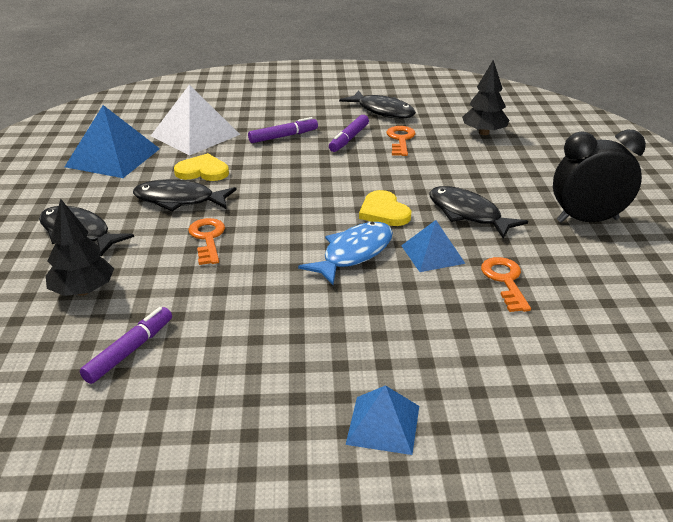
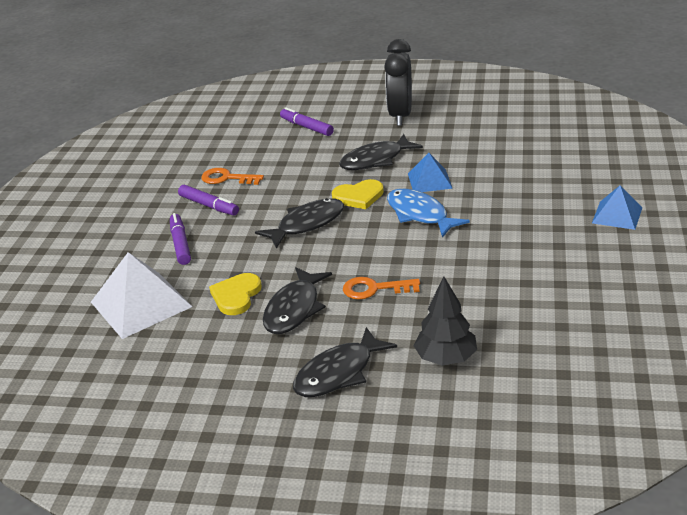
camera: 75 degrees left, 0 degrees up
blue pyramid [65,105,160,178] -> none
purple marker [80,307,172,384] -> purple marker moved to [280,107,334,136]
black fish [339,90,416,119] -> black fish moved to [255,198,344,249]
black tree [462,60,509,135] -> none
orange key [481,257,531,312] -> none

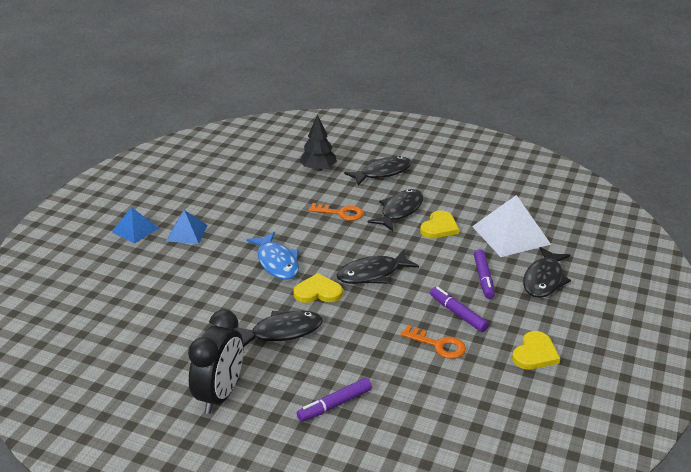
camera: 170 degrees left, 0 degrees up
purple marker [280,107,334,136] -> purple marker turned 90 degrees clockwise [297,378,372,422]
blue pyramid [408,153,453,192] -> blue pyramid moved to [166,210,208,244]
none -> yellow heart [512,331,560,369]
none -> black fish [523,247,571,298]

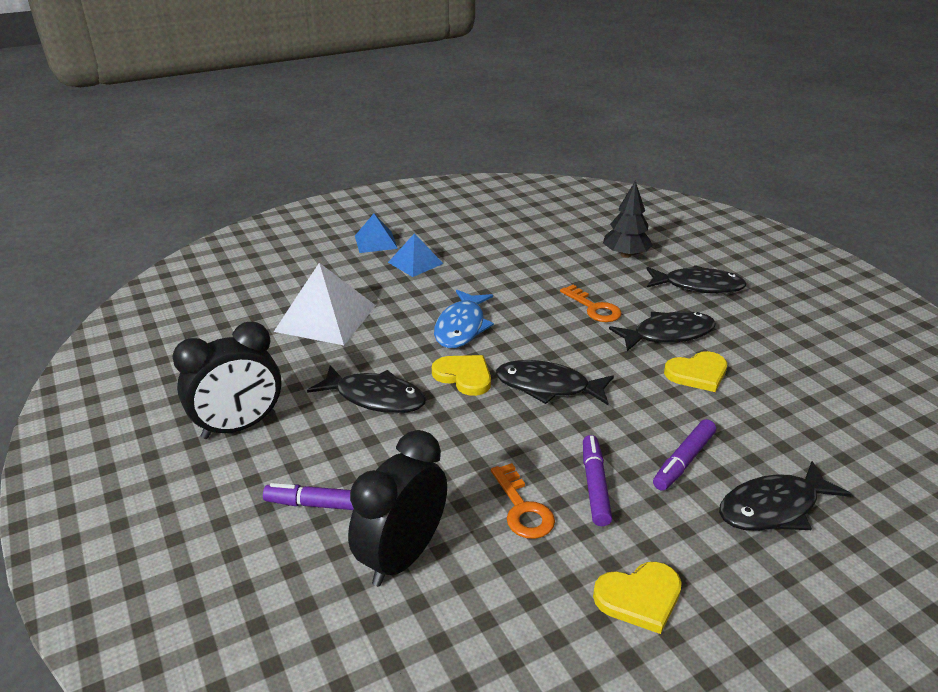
camera: 40 degrees right, 0 degrees up
white pyramid [472,195,551,257] -> white pyramid moved to [274,263,376,345]
none -> black clock [348,430,447,586]

